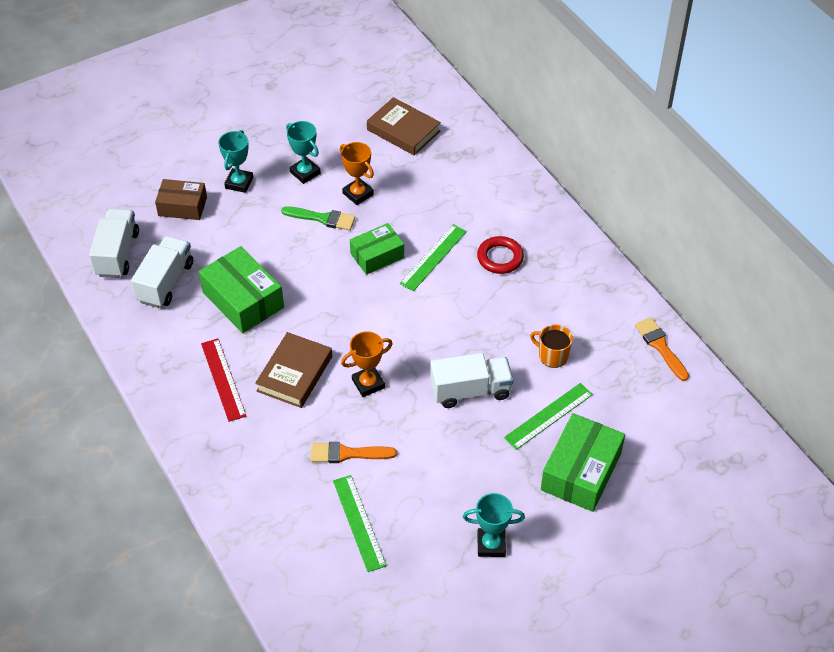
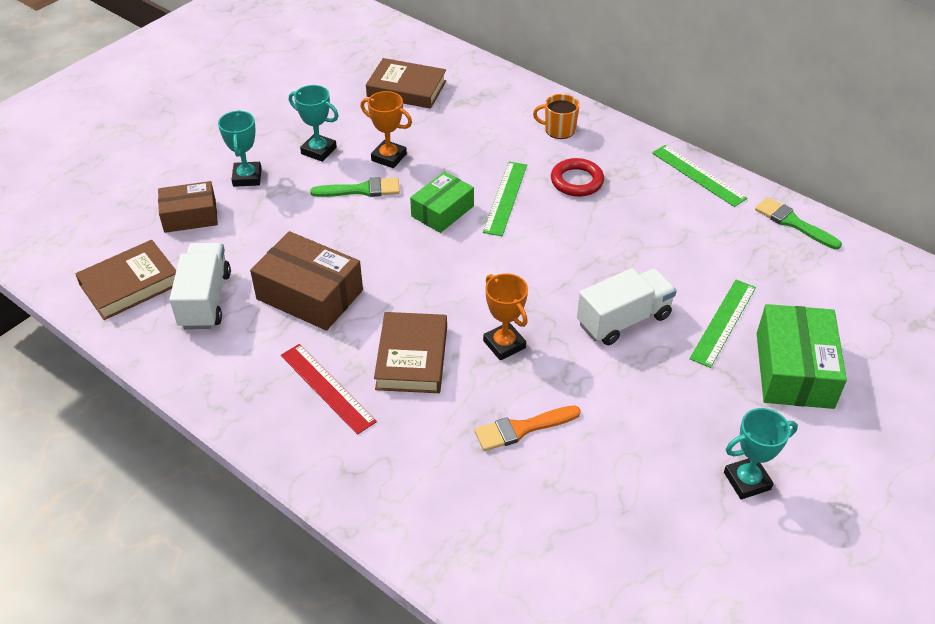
camera: 20 degrees left, 5 degrees down
white truck [89,209,139,278] -> brown book [75,240,176,320]
green box [199,246,284,333] -> brown box [250,231,363,331]
green ruler [333,475,387,572] -> green ruler moved to [652,145,747,207]
orange trophy [341,331,393,397] -> orange trophy turned 75 degrees counterclockwise [483,273,528,360]
orange mug [530,325,573,368] -> orange mug moved to [533,94,580,139]
orange brush [635,317,689,381] -> green brush [755,197,842,250]

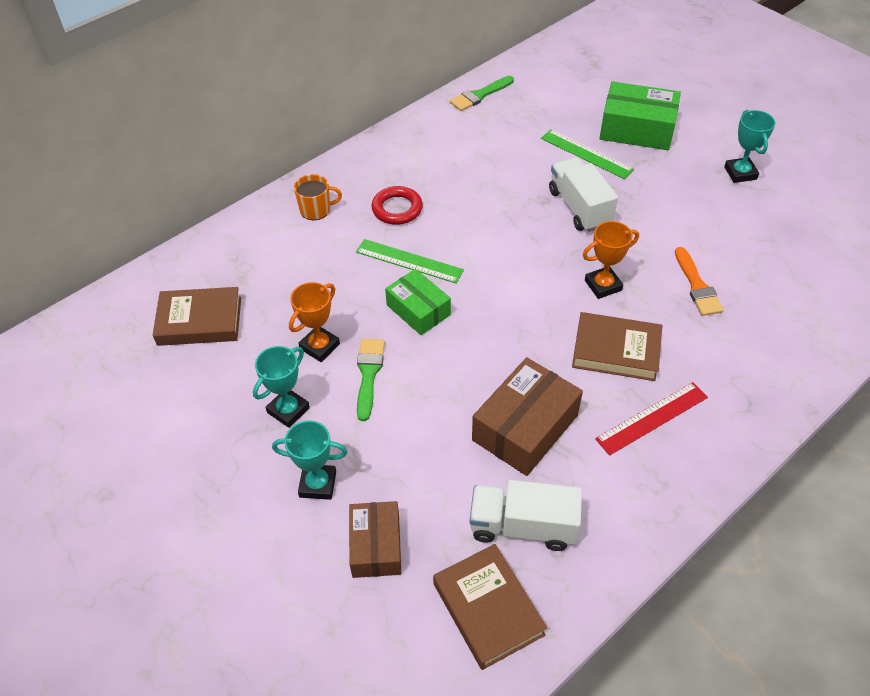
camera: 80 degrees left, 5 degrees up
brown book [366,58,446,109] -> brown book turned 60 degrees clockwise [153,287,241,346]
orange mug [533,94,580,139] -> orange mug turned 120 degrees counterclockwise [294,174,342,220]
green ruler [652,145,747,207] -> none

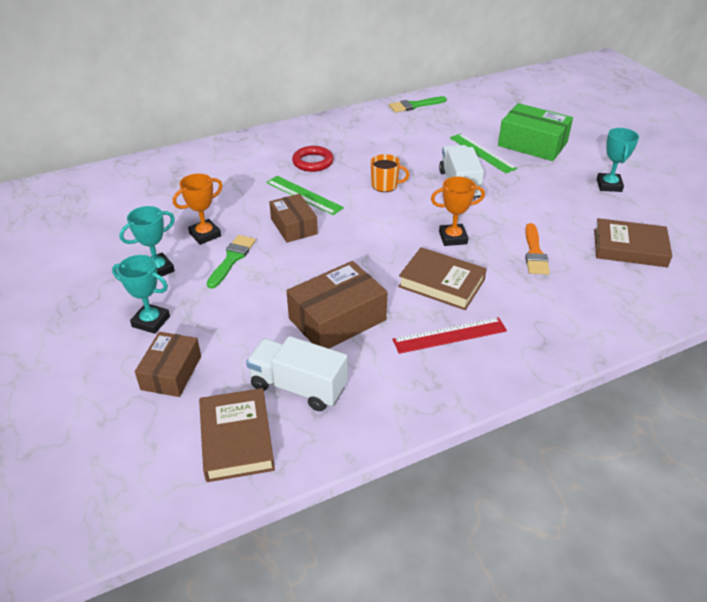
camera: 15 degrees right, 10 degrees down
brown book [153,287,241,346] -> brown book moved to [594,218,672,267]
orange mug [294,174,342,220] -> orange mug moved to [371,154,409,192]
green box [385,269,451,335] -> brown box [269,194,318,243]

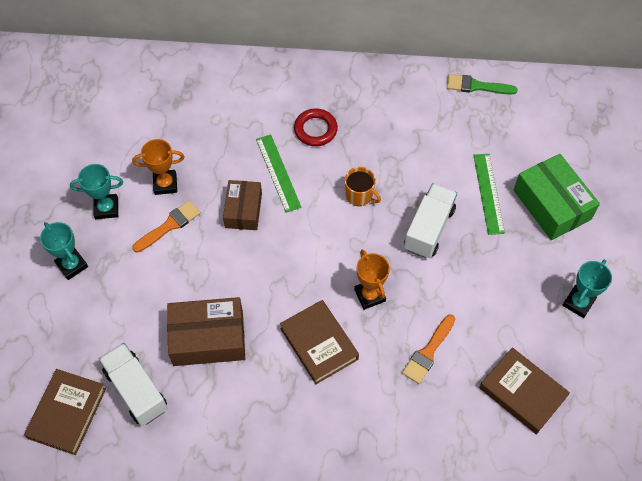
camera: 30 degrees right, 20 degrees up
brown box [135,332,201,397] -> none
green brush [207,235,256,289] -> orange brush [132,200,201,253]
red ruler [393,317,507,354] -> none
orange trophy [431,177,485,246] -> orange trophy turned 45 degrees clockwise [354,250,390,310]

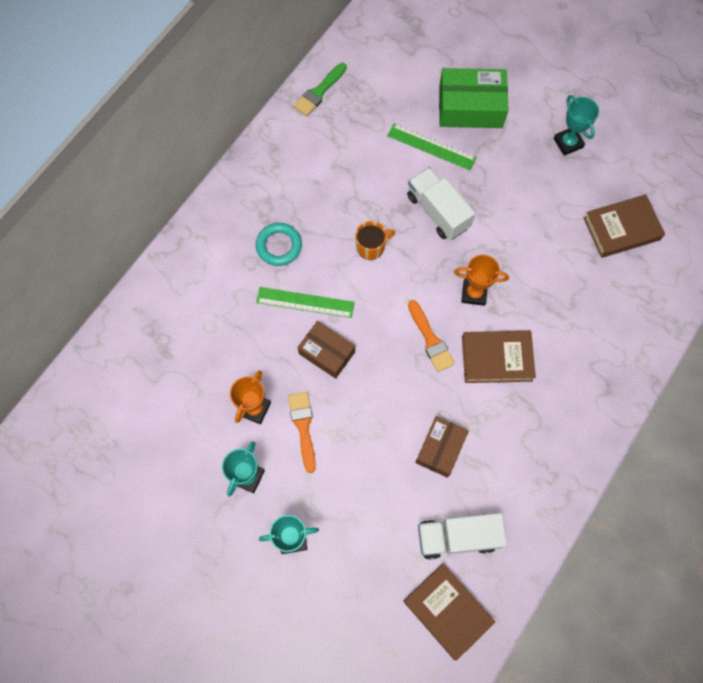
camera: 60 degrees left, 10 degrees up
brown box [167,297,245,366] -> brown box [415,416,469,478], size x0.65
red ring [294,108,338,146] -> turquoise ring [256,223,302,266]
orange brush [402,314,455,384] -> orange brush moved to [408,300,455,372]

